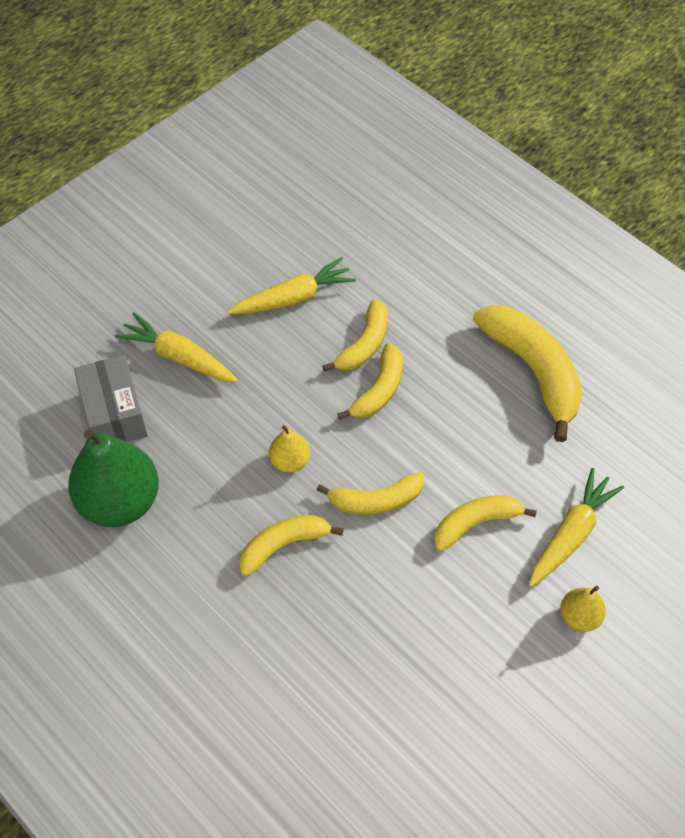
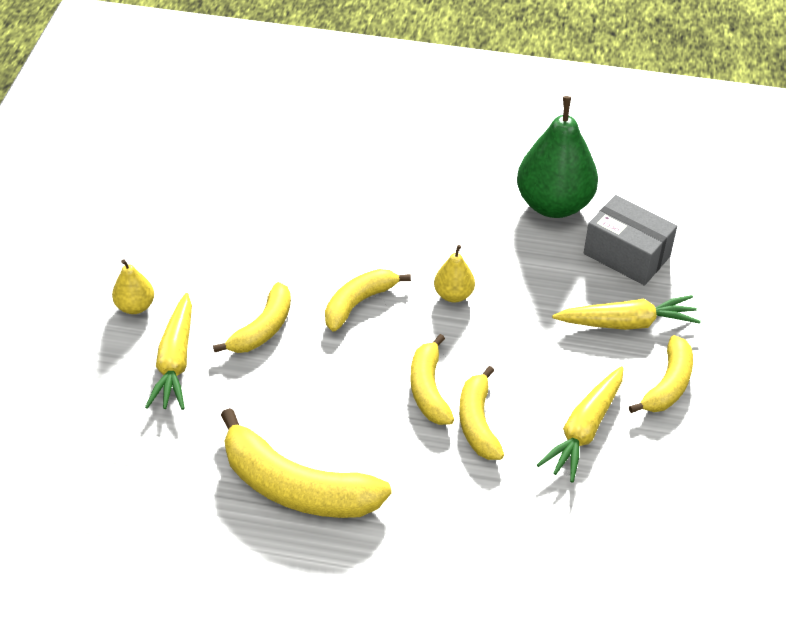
camera: 145 degrees right, 10 degrees down
yellow banana [239,515,344,576] -> yellow banana moved to [629,335,693,413]

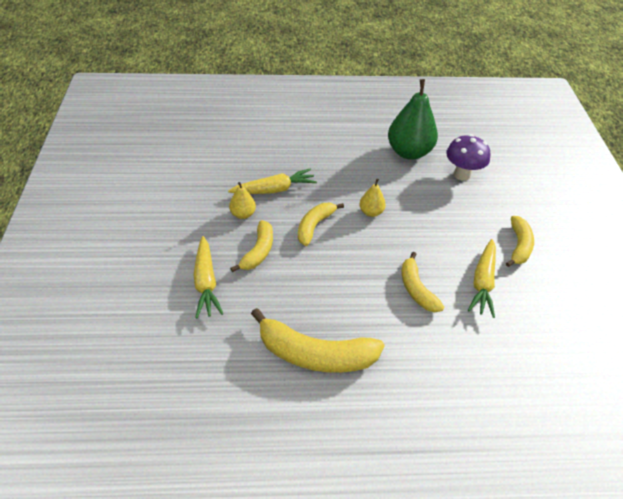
camera: 15 degrees left, 0 degrees up
yellow pear [112,259,154,314] -> yellow pear moved to [229,182,256,219]
yellow banana [410,334,454,425] -> none
yellow carrot [552,295,701,330] -> yellow carrot moved to [228,169,317,194]
grey box [584,195,677,286] -> purple mushroom [446,134,490,181]

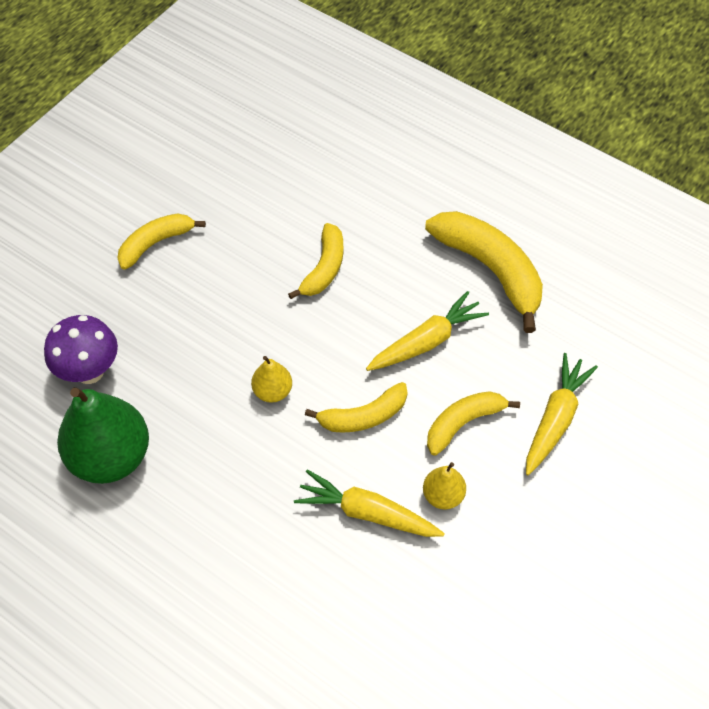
camera: 140 degrees left, 10 degrees up
yellow carrot [468,239,496,318] -> yellow carrot moved to [366,291,489,371]

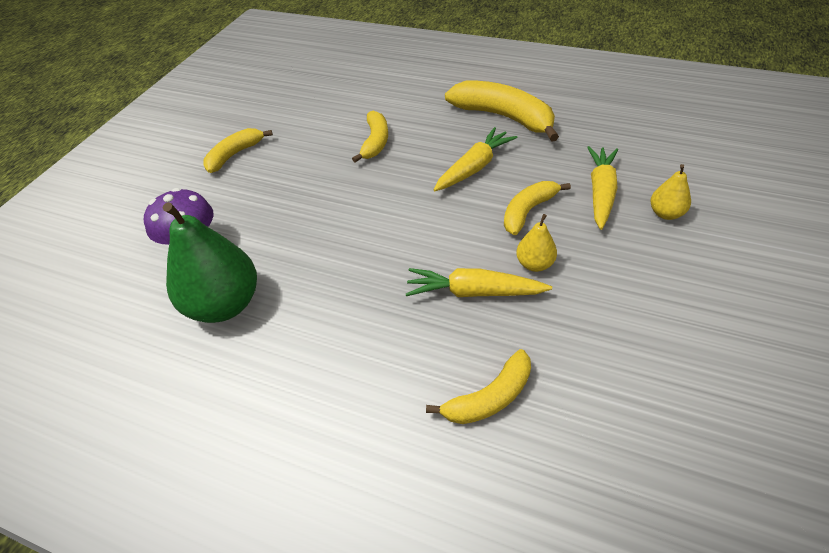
camera: 10 degrees left, 10 degrees down
yellow pear [251,356,292,403] -> yellow pear moved to [650,164,691,220]
yellow banana [305,382,408,433] -> yellow banana moved to [426,349,531,424]

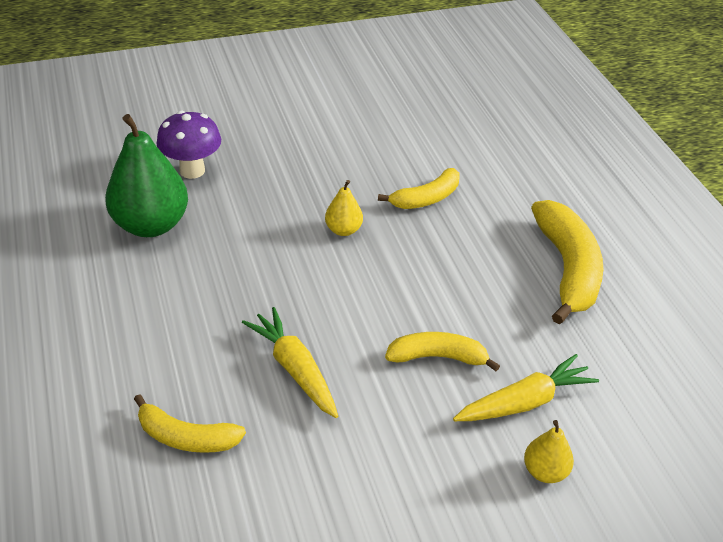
camera: 45 degrees right, 5 degrees down
yellow banana [203,128,273,173] -> none
yellow carrot [434,127,517,191] -> none
yellow pear [516,214,557,272] -> yellow pear moved to [325,180,363,236]

